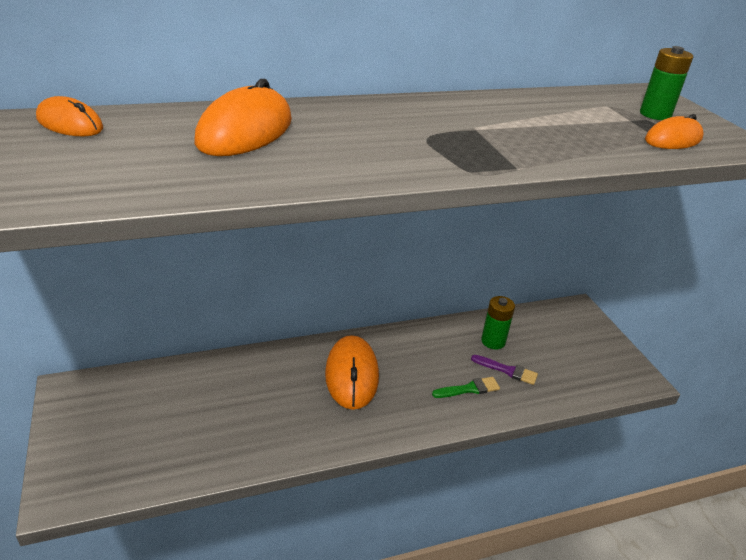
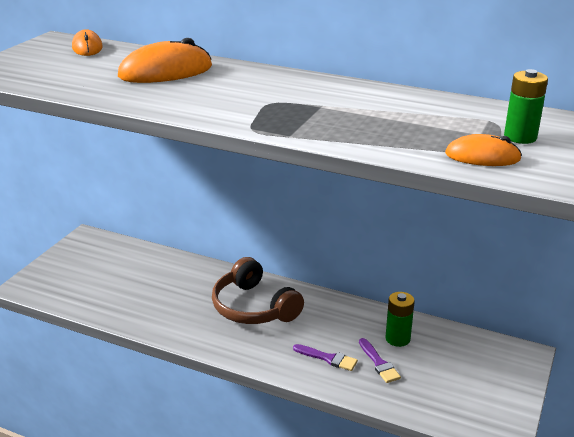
camera: 45 degrees right, 5 degrees down
orange mouse [325,335,379,410] -> brown headphones [212,257,304,324]
green brush [432,377,500,398] -> purple brush [293,344,358,371]

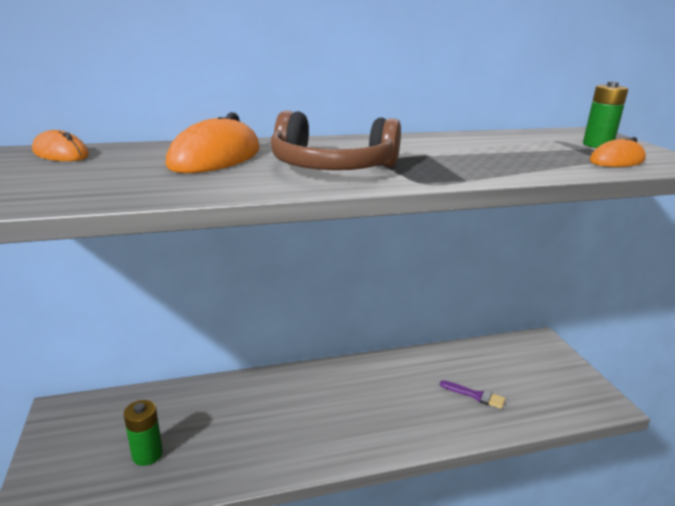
camera: 40 degrees left, 5 degrees down
brown headphones [212,257,304,324] -> brown headphones moved to [271,110,401,170]
purple brush [293,344,358,371] -> none
green battery [385,292,415,347] -> green battery moved to [124,400,163,466]

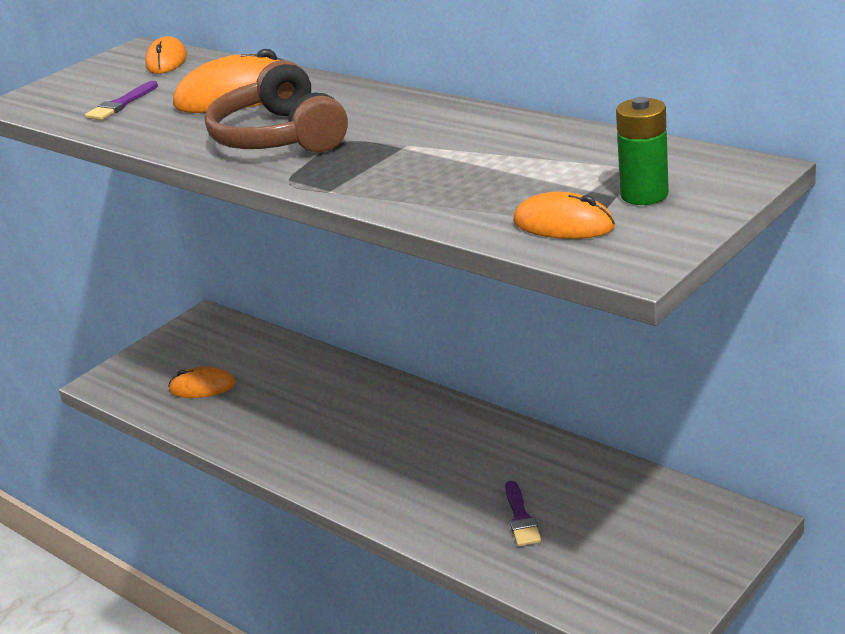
camera: 60 degrees right, 5 degrees up
green battery [124,400,163,466] -> orange mouse [168,367,236,398]
none -> purple brush [85,81,158,120]

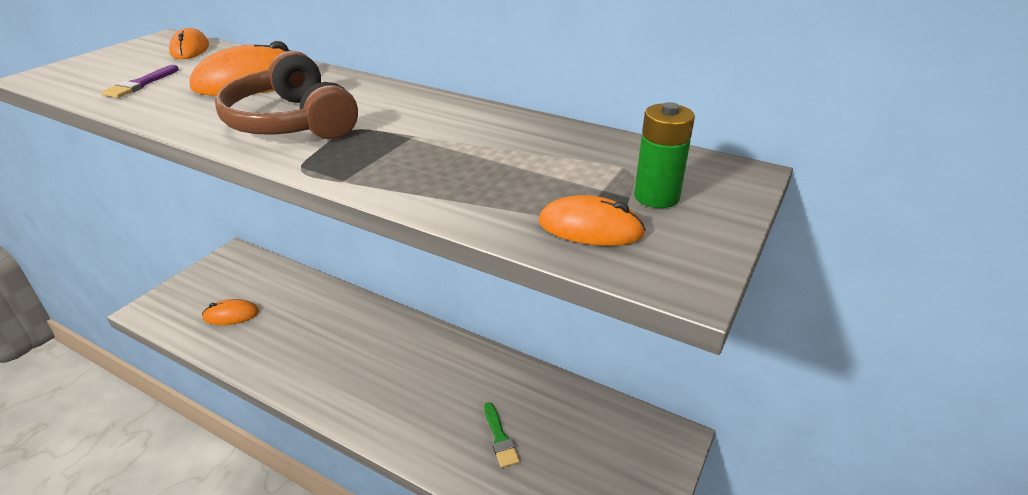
camera: 15 degrees left, 5 degrees up
purple brush [505,481,541,546] -> green brush [484,402,520,468]

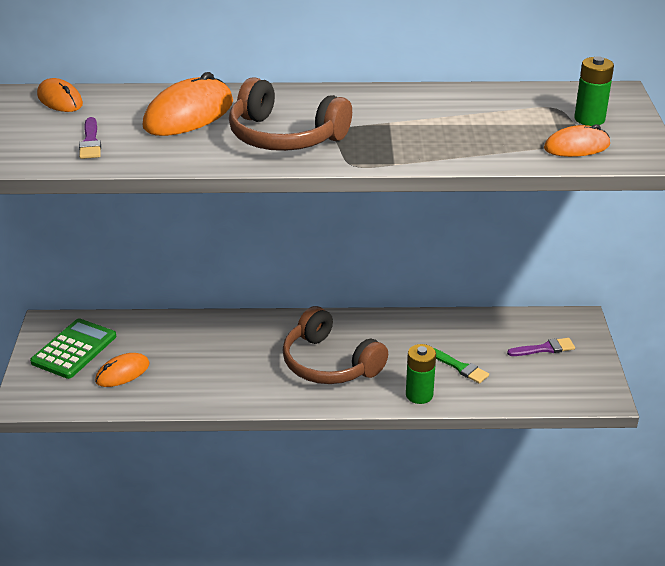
camera: 30 degrees left, 0 degrees up
none -> green calculator [30,318,116,379]
none -> brown headphones [283,306,388,384]
none -> green battery [406,344,436,404]
none -> purple brush [507,338,575,356]

